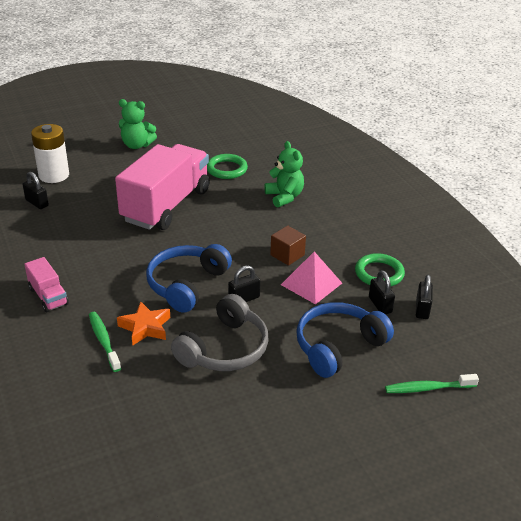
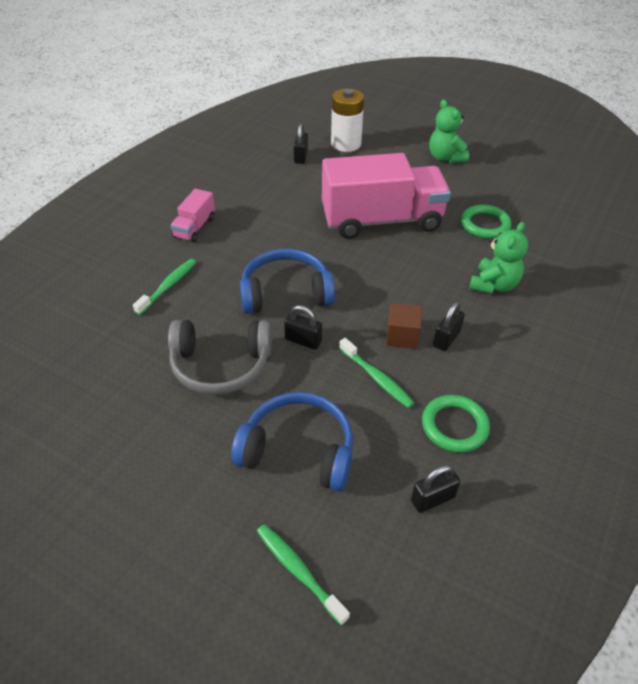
camera: 55 degrees right, 10 degrees up
orange star [117,301,170,346] -> none
pink pyramid [281,251,342,305] -> green toothbrush [339,338,414,408]
black padlock [369,270,395,314] -> black padlock moved to [433,302,465,351]

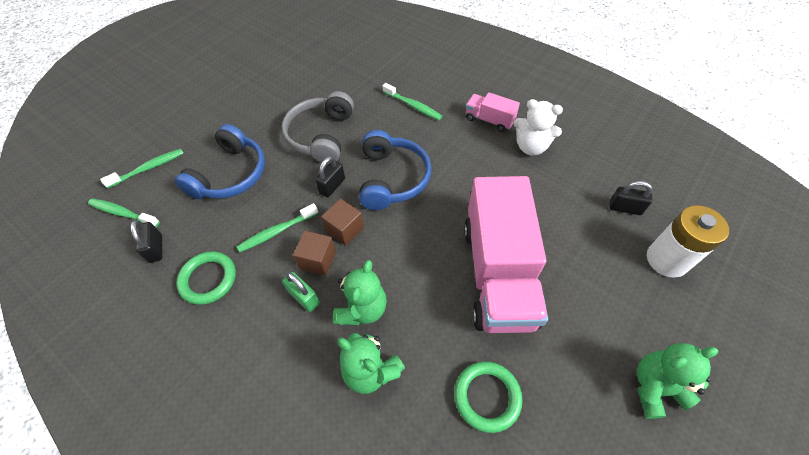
camera: 100 degrees right, 10 degrees up
black padlock [433,302,465,351] -> green padlock [282,272,320,312]
none -> green toothbrush [88,198,160,227]
none -> brown cube [321,199,364,246]
none -> green teddy bear [333,260,387,325]
none -> white teddy bear [513,99,563,155]

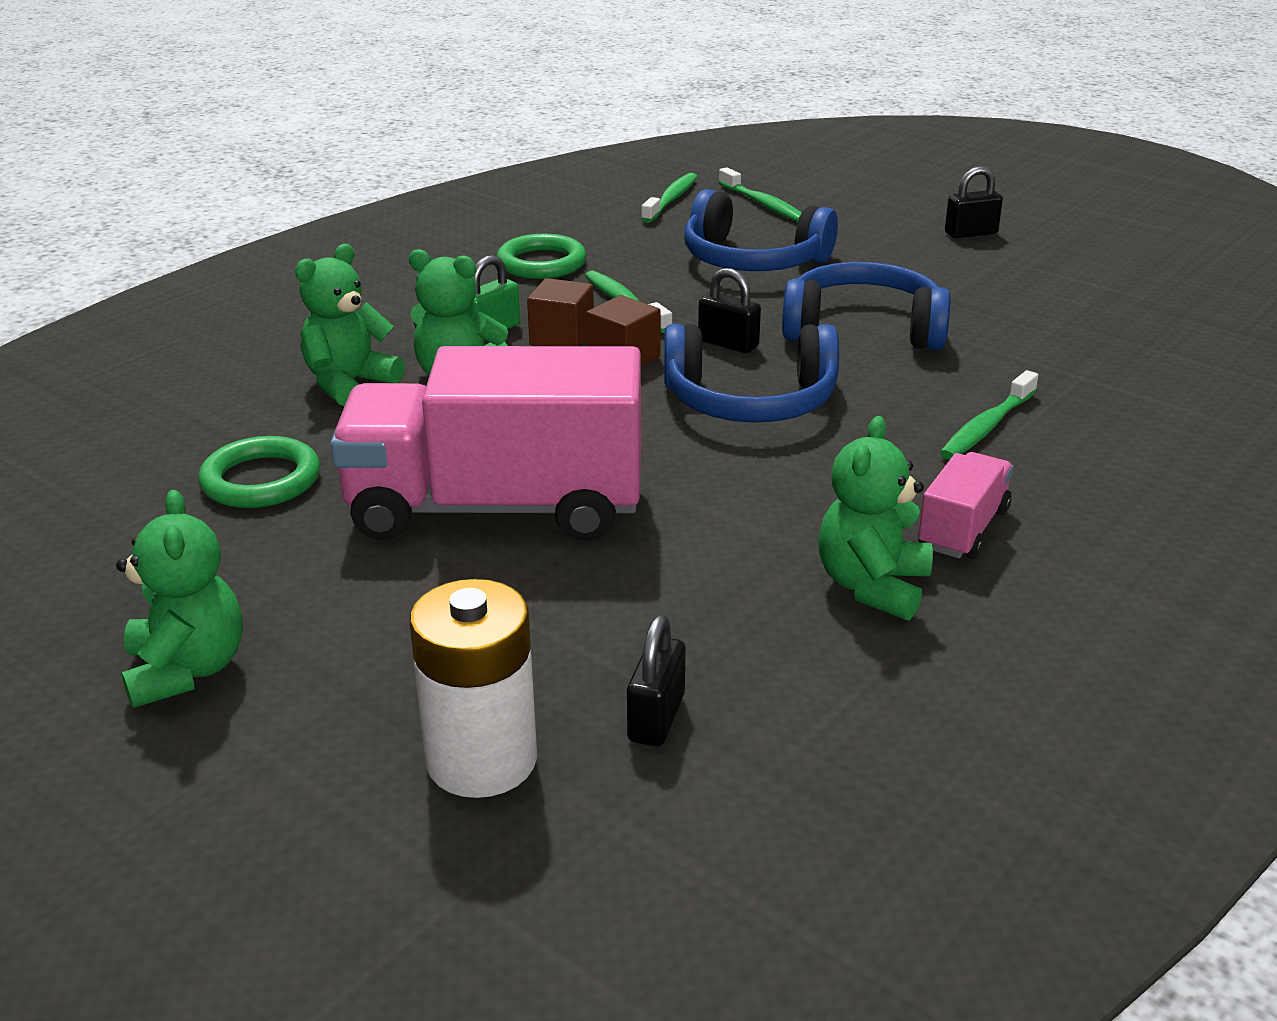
camera: 90 degrees right, 25 degrees down
black padlock [130,220,162,263] -> black padlock moved to [945,166,1003,238]
grey headphones [281,91,354,164] -> blue headphones [782,262,950,350]
white teddy bear [513,99,563,155] -> green teddy bear [818,416,933,620]

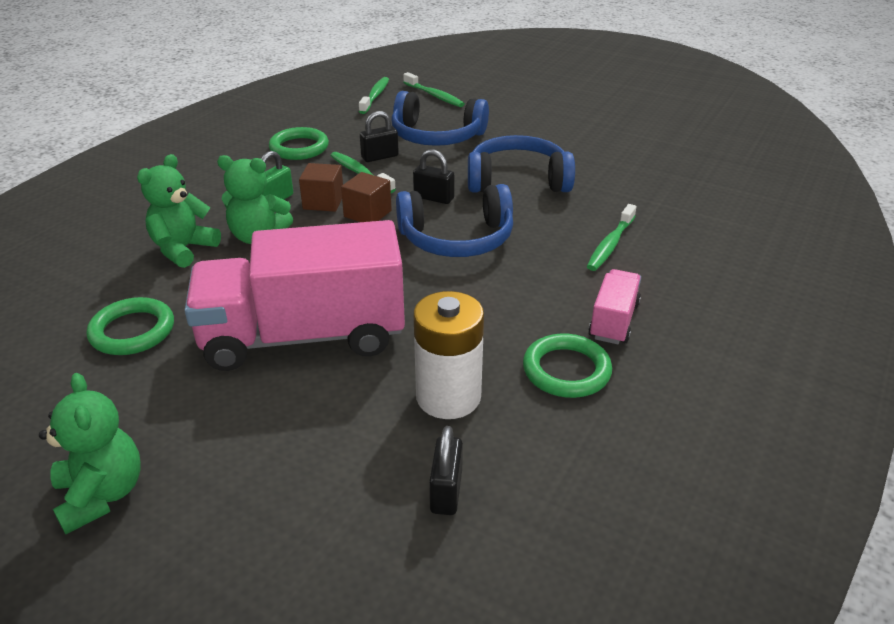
camera: 10 degrees left, 5 degrees up
white battery [410,579,537,798] -> white battery moved to [413,291,484,419]
green teddy bear [818,416,933,620] -> green ring [523,334,612,398]
black padlock [945,166,1003,238] -> black padlock moved to [360,111,399,162]

